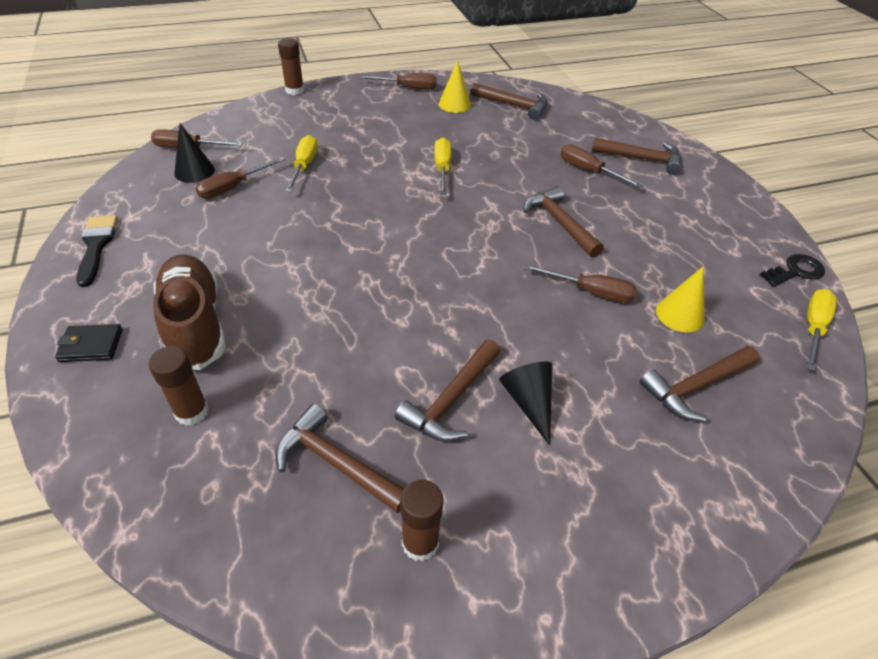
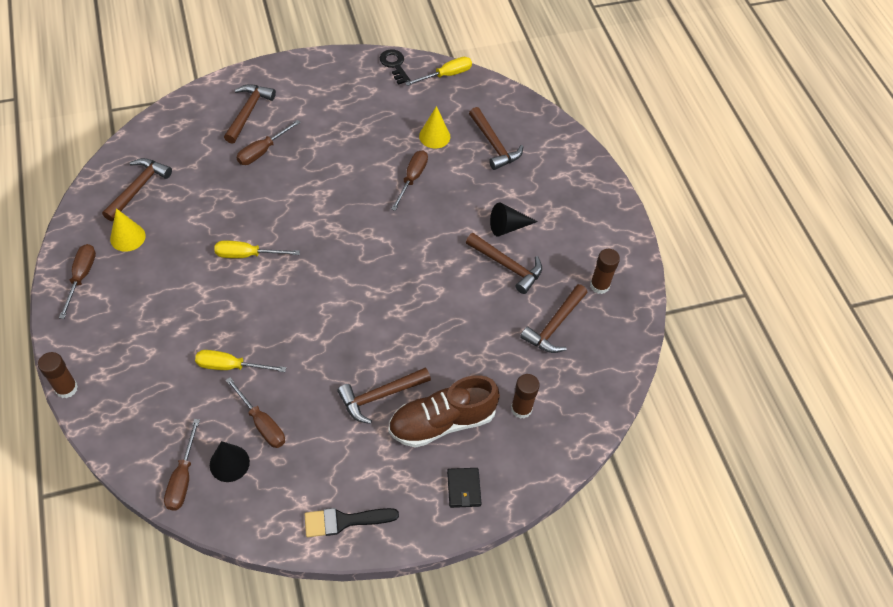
camera: 90 degrees left, 10 degrees up
brown hammer [523,186,604,258] -> brown hammer moved to [337,367,431,424]
yellow screwdriver [806,289,837,371] -> yellow screwdriver turned 120 degrees clockwise [405,57,472,86]

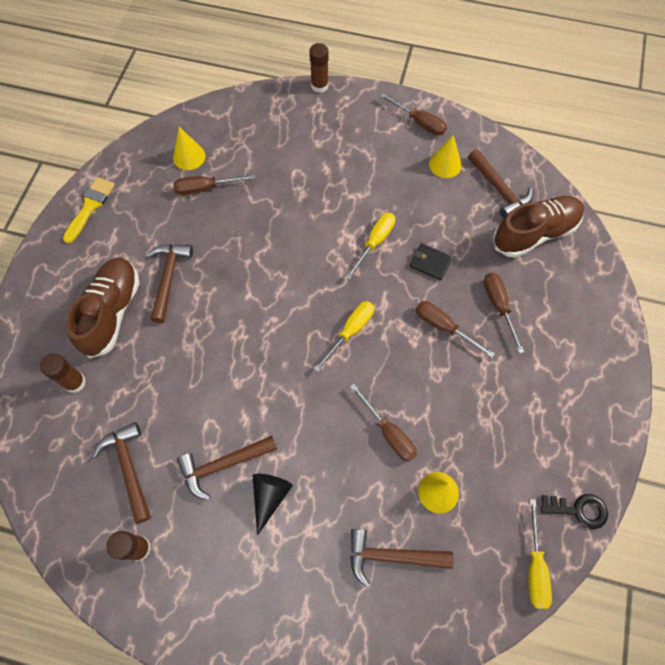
camera: 125 degrees right, 10 degrees up
brown screwdriver [164,419,200,511] -> brown screwdriver moved to [416,301,495,358]
yellow screwdriver [195,350,286,372] -> yellow screwdriver moved to [314,301,374,372]
black cone [210,441,250,482] -> yellow cone [173,127,205,170]
brown hammer [224,84,276,144] -> none
black brush [304,508,399,537] -> yellow brush [63,177,115,243]
black wallet [447,468,482,508] -> black wallet moved to [410,243,452,281]
none -> brown shoe [493,196,584,258]

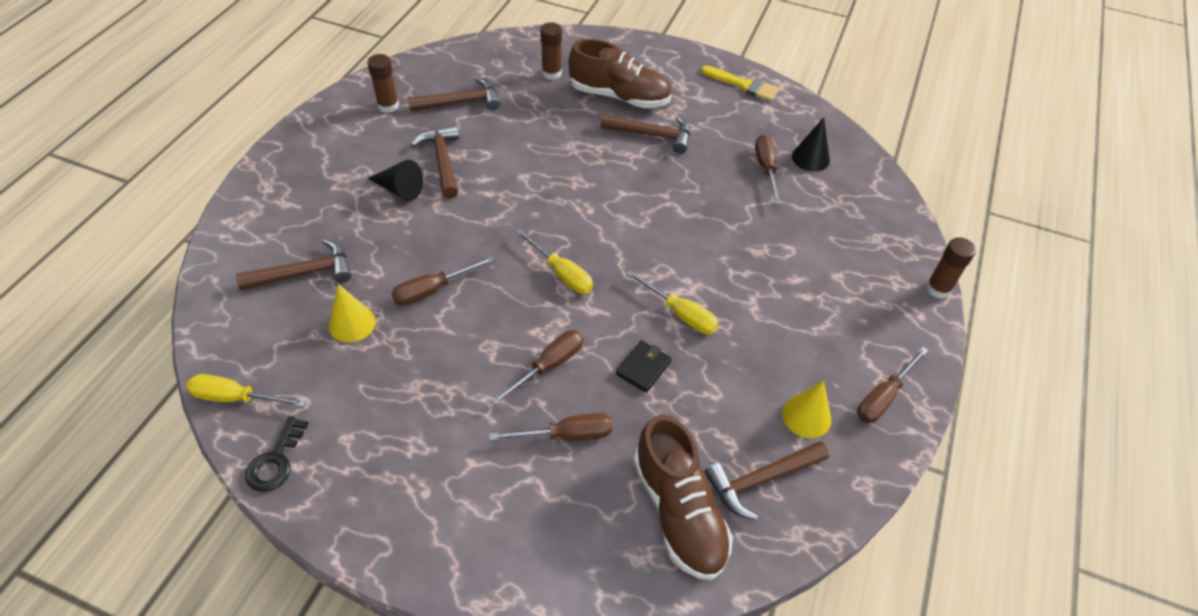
camera: 95 degrees right, 15 degrees down
yellow cone [173,127,205,170] -> black cone [792,117,830,172]
brown hammer [350,529,454,587] -> brown hammer turned 60 degrees clockwise [236,239,351,290]

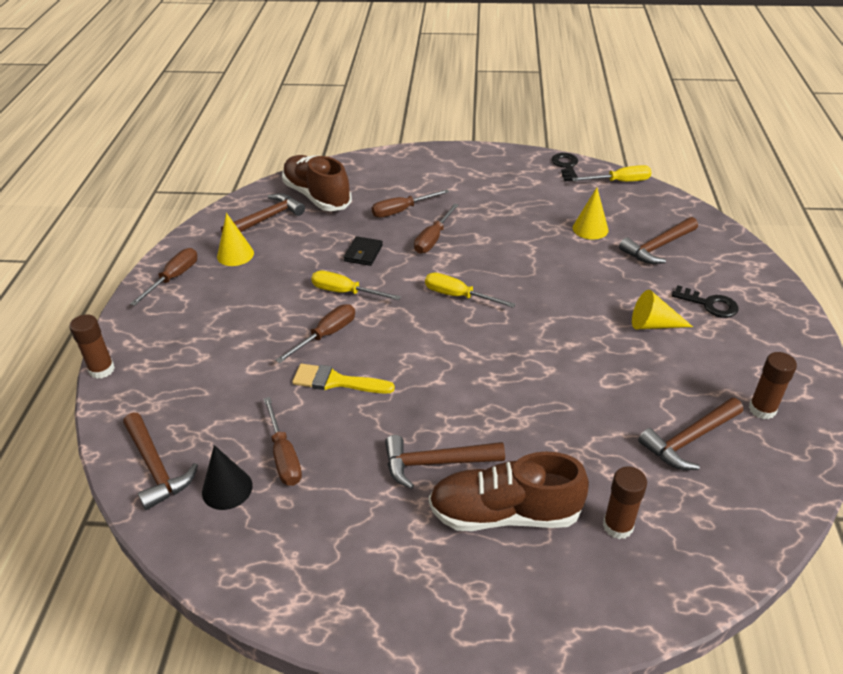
camera: 165 degrees right, 10 degrees down
black cone [368,160,423,201] -> yellow cone [632,290,693,330]
brown screwdriver [392,256,494,306] -> brown screwdriver moved to [276,304,355,363]
brown hammer [411,124,459,199] -> brown hammer moved to [123,413,198,510]
yellow brush [701,65,780,102] -> yellow brush moved to [292,364,395,394]
none -> black key [672,285,739,318]

